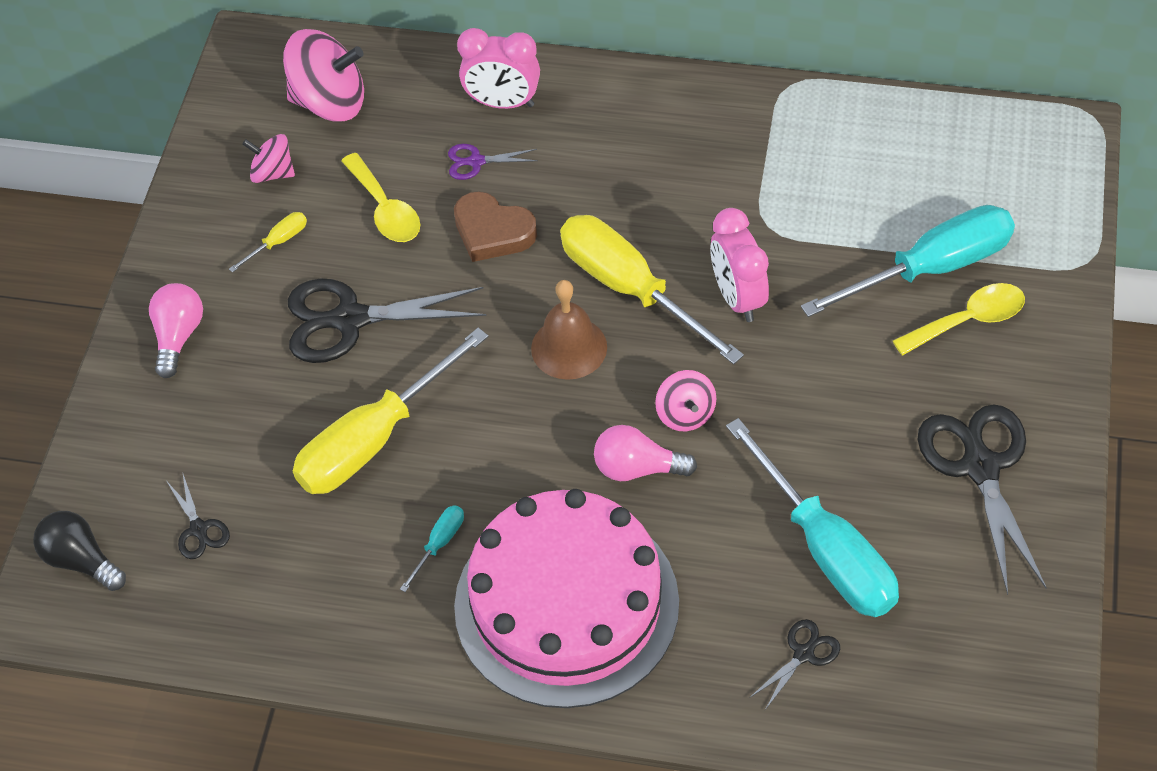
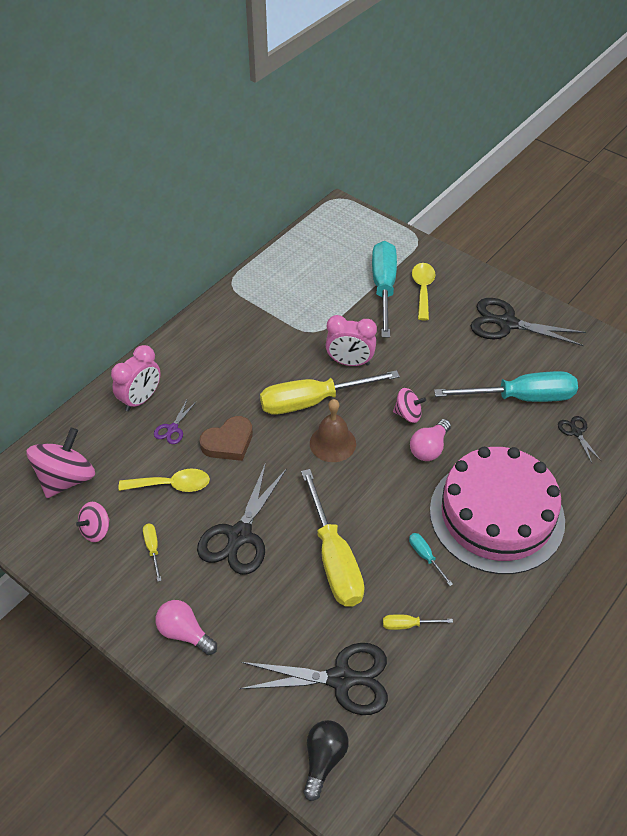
camera: 65 degrees left, 5 degrees down
black light bulb [33,511,126,591] -> black light bulb turned 135 degrees clockwise [303,720,349,801]
black scissors [167,472,230,559] -> black scissors [239,643,388,715], size x2.09
none -> yellow screwdriver [383,614,453,630]

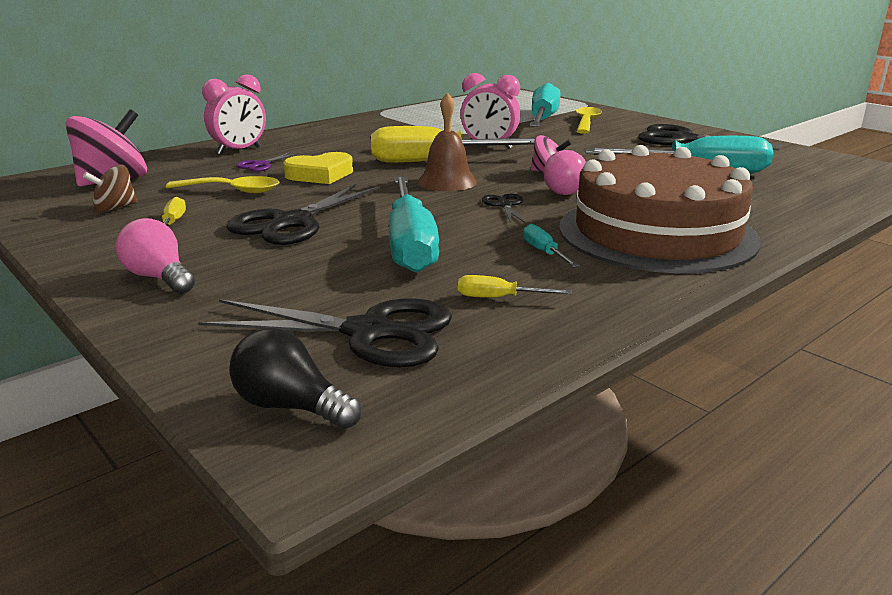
camera: 10 degrees right, 25 degrees down
pink spinning top [76,502,110,542] -> brown spinning top [83,165,138,212]
brown heart [199,416,253,461] -> yellow heart [283,152,353,184]
yellow screwdriver [301,469,365,607] -> turquoise screwdriver [389,176,439,273]
black light bulb [303,720,349,801] -> black light bulb turned 90 degrees counterclockwise [229,328,361,429]
pink cake [430,447,565,574] -> brown cake [559,145,761,273]
black scissors [558,416,602,463] -> black scissors moved to [482,194,526,223]

